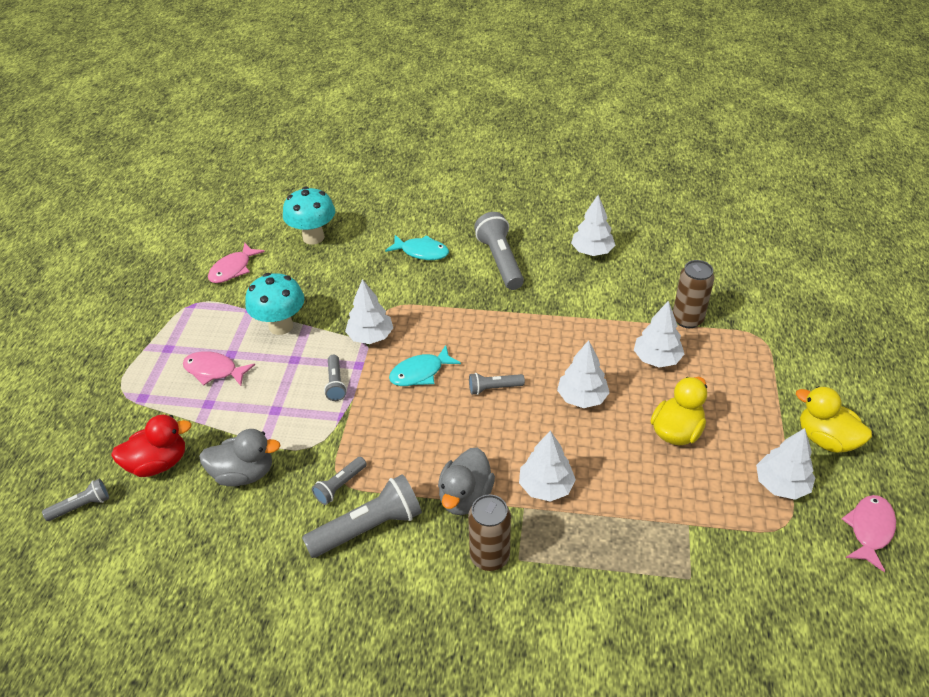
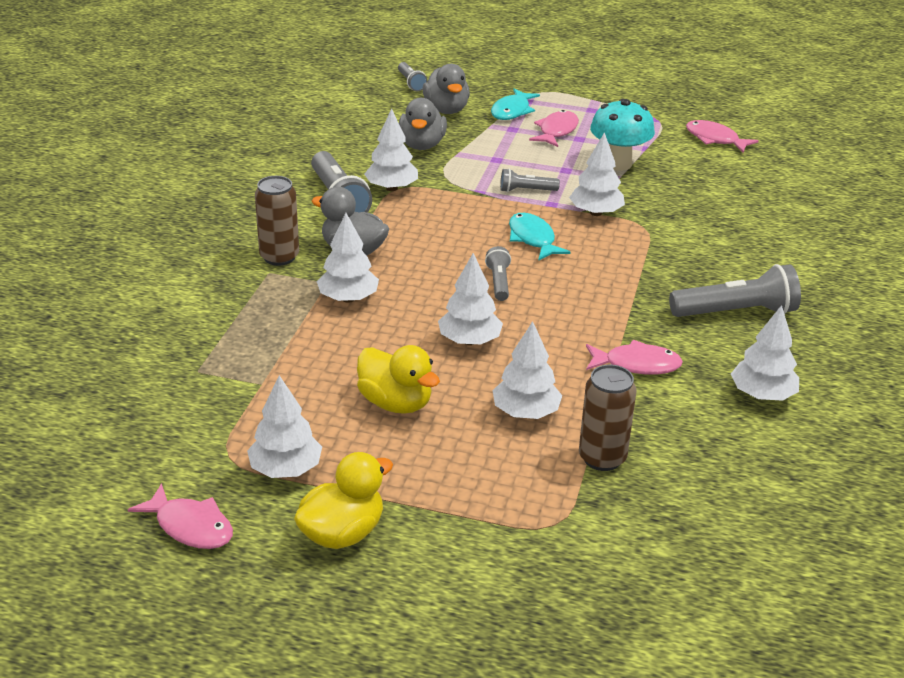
camera: 95 degrees right, 10 degrees down
red duck [111,415,192,477] -> grey duck [423,64,470,114]
turquoise mushroom [283,187,335,245] -> none
grey flashlight [312,457,367,505] -> white tree [364,108,418,191]
turquoise fish [385,235,449,260] -> turquoise fish moved to [491,88,540,120]
none -> pink fish [586,340,683,375]

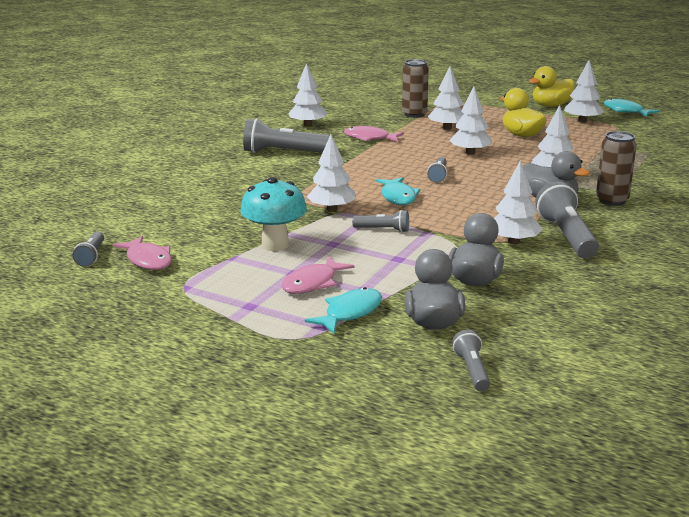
camera: 165 degrees left, 10 degrees down
pink fish [128,483,233,549] -> turquoise fish [604,99,659,117]
none -> grey flashlight [73,231,104,267]

